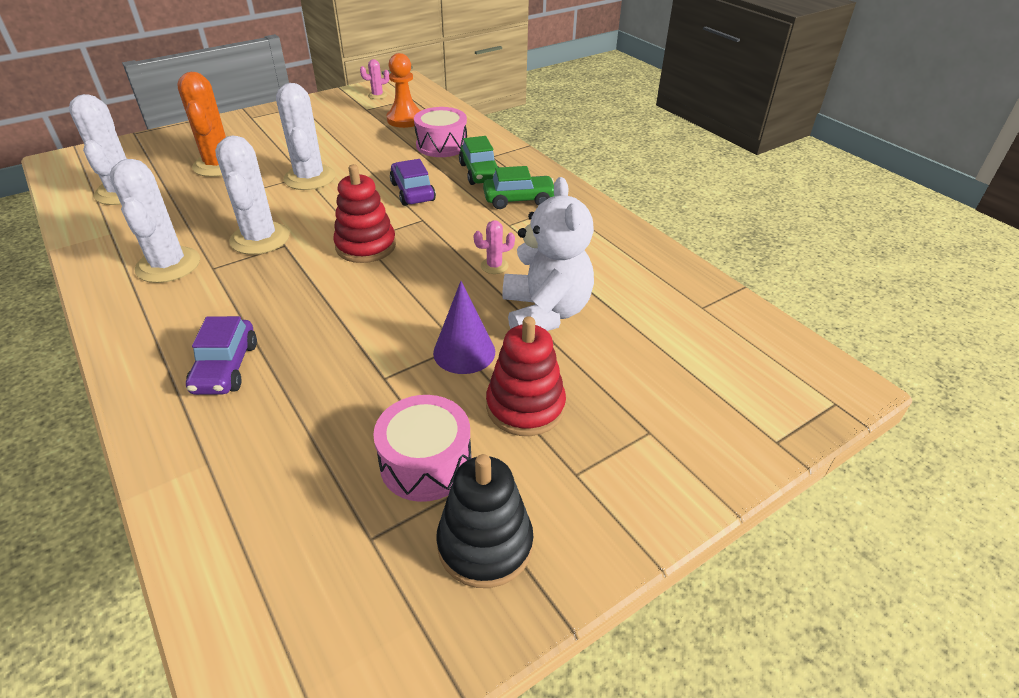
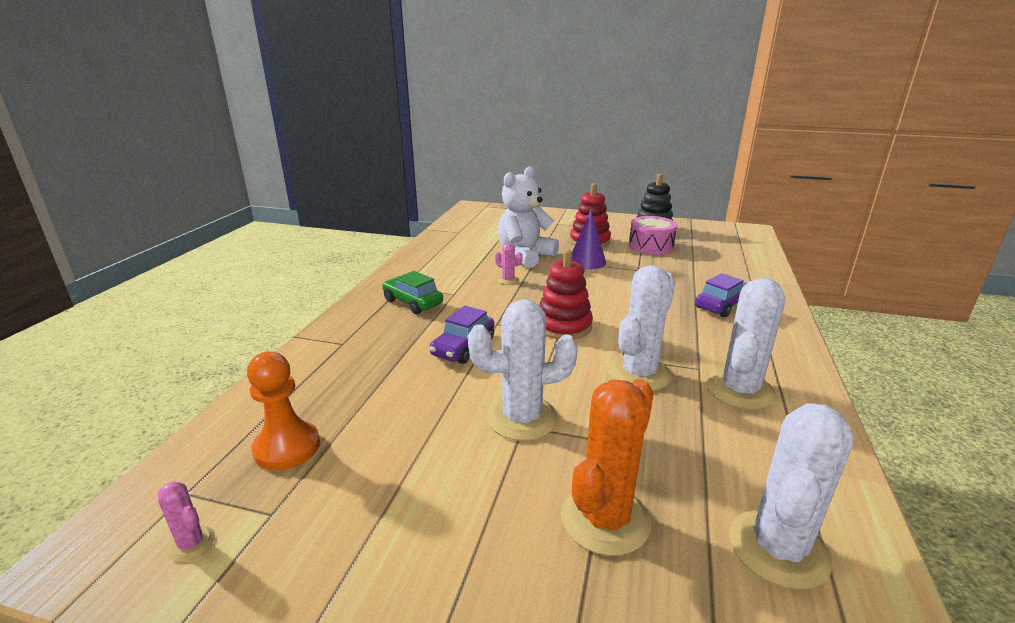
camera: 130 degrees left, 15 degrees down
white cactus [276,83,335,190] -> white cactus turned 45 degrees clockwise [468,299,578,441]
pink drum [414,107,467,157] -> none
green car [459,136,499,185] -> none

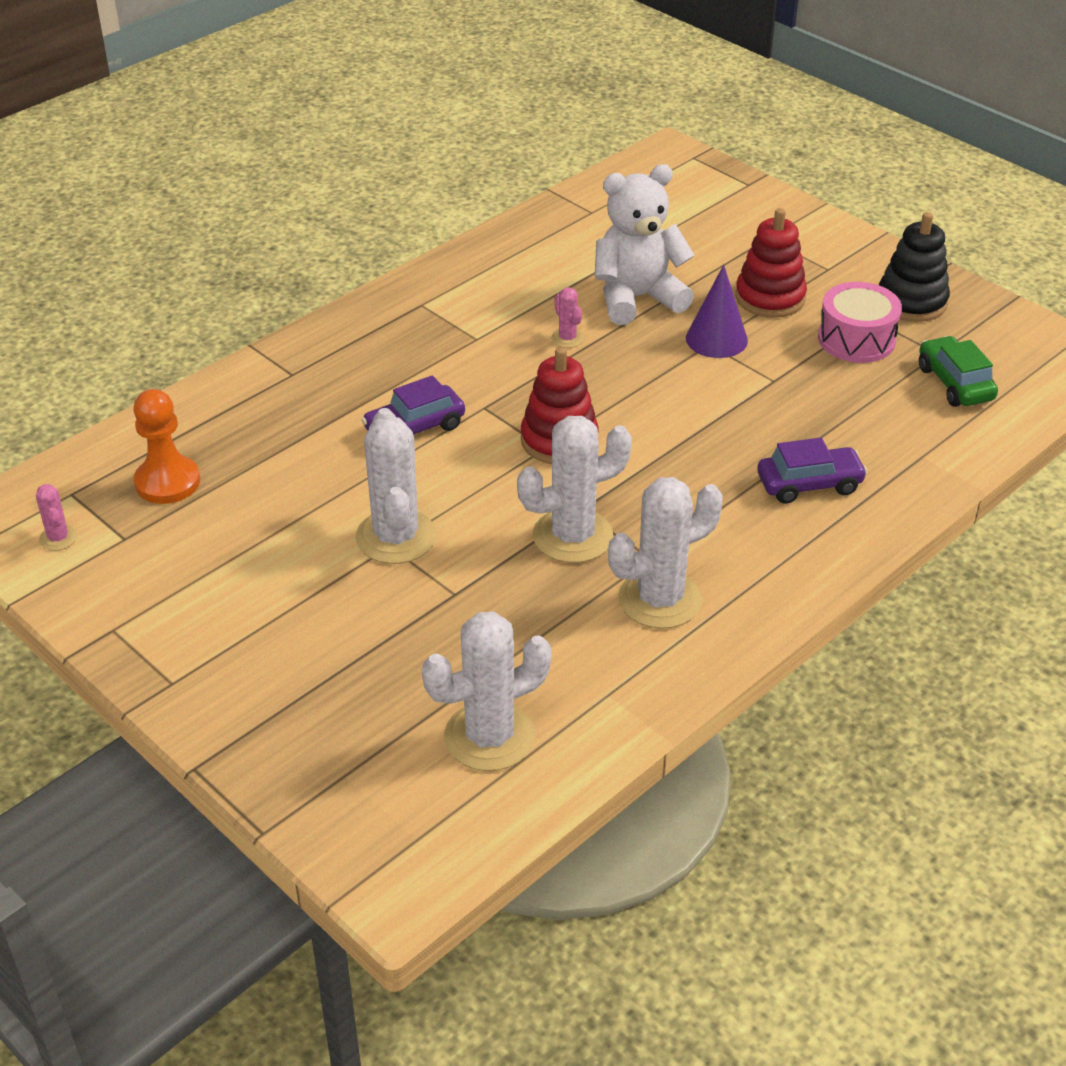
camera: 30 degrees right, 15 degrees up
green car [382,271,443,314] -> green car moved to [919,336,998,407]
white cactus [468,299,578,441] -> white cactus turned 60 degrees clockwise [356,408,436,564]
orange cactus [561,379,654,556] -> none

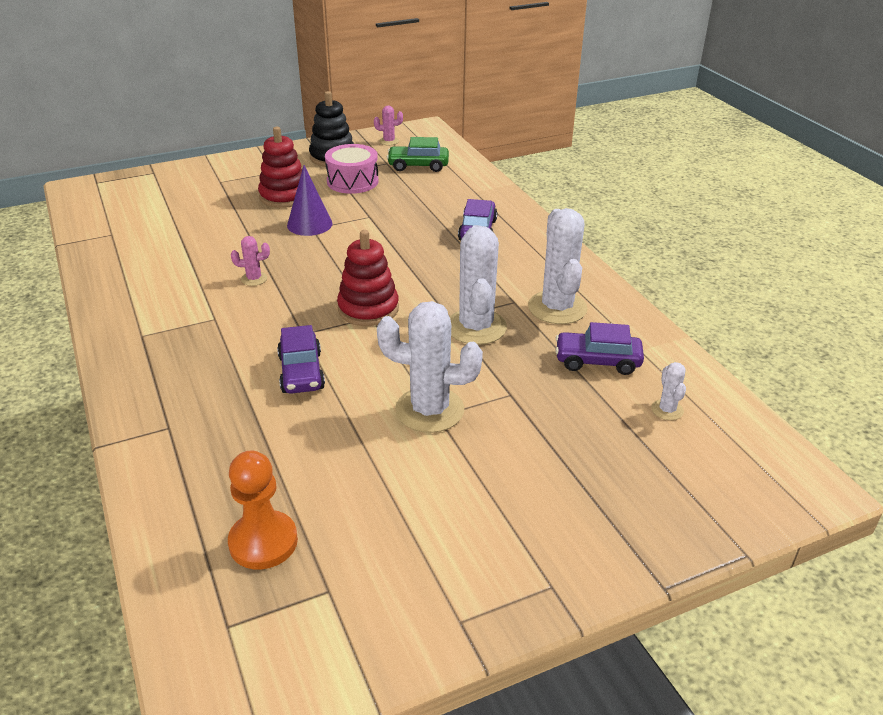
camera: 70 degrees left, 5 degrees down
pink cactus [36,484,77,551] -> pink cactus moved to [374,106,403,145]
white cactus [422,611,552,771] -> white cactus [651,362,686,420], size x0.46
white teddy bear [595,164,695,325] -> none
none -> purple car [555,322,644,375]

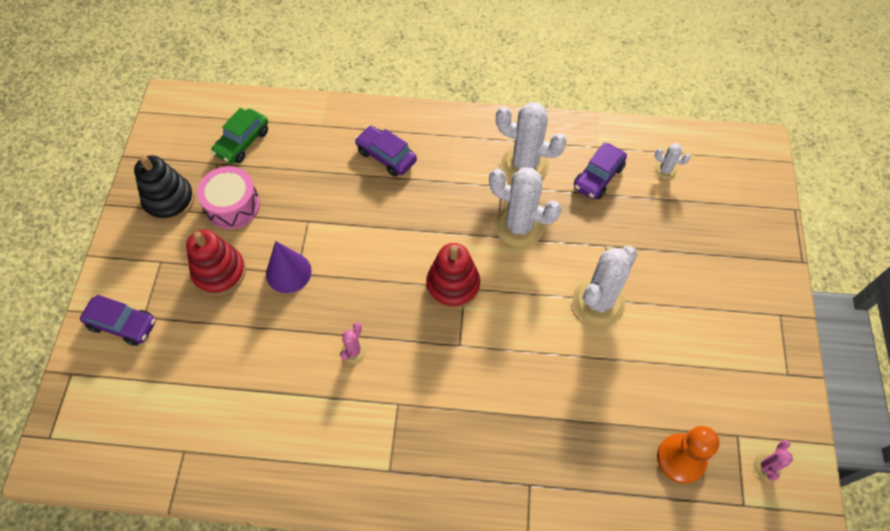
camera: 60 degrees left, 25 degrees up
purple car [277,325,325,394] -> purple car moved to [80,295,156,346]
pink cactus [374,106,403,145] -> pink cactus moved to [753,440,793,481]

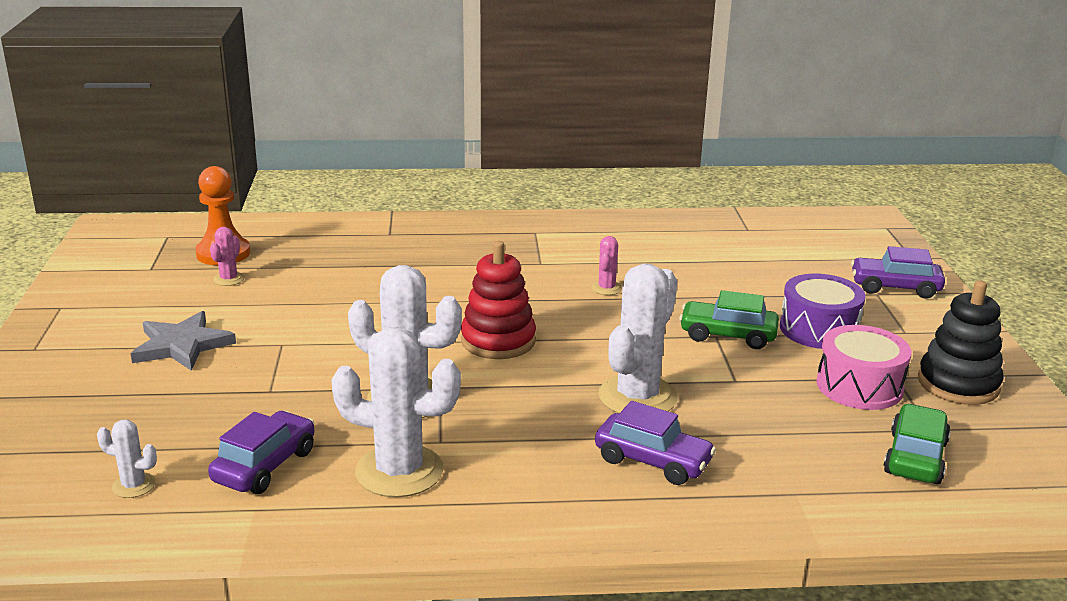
camera: 170 degrees right, 35 degrees down
red stacking toy [186,230,246,296] -> purple drum [780,274,866,349]
purple cone [266,241,312,293] -> green car [679,290,779,349]
white cactus [572,246,637,326] -> white cactus moved to [598,264,678,413]
pink cactus [753,440,793,481] -> pink cactus moved to [210,227,245,286]
none -> grey star [131,311,236,371]

